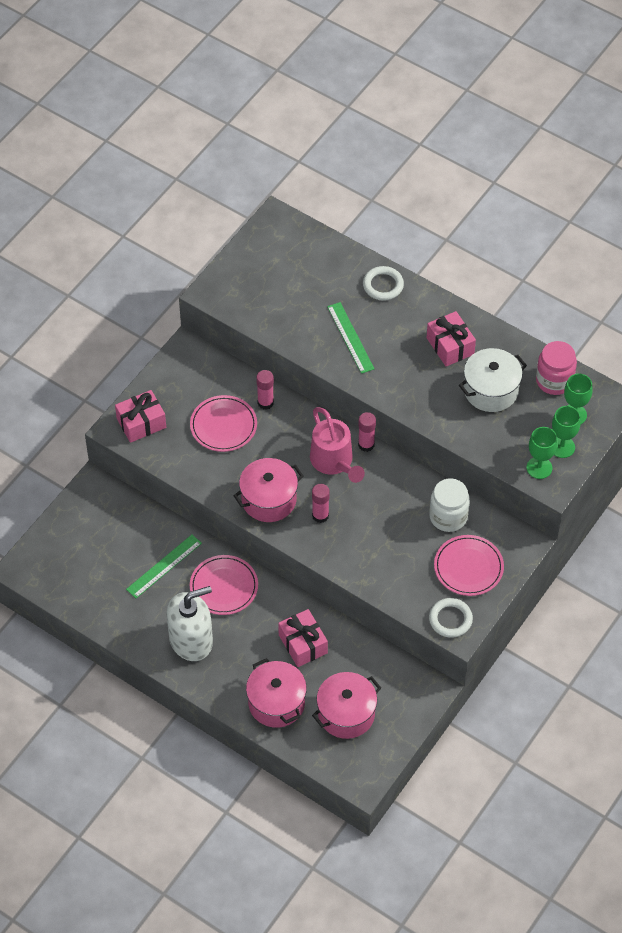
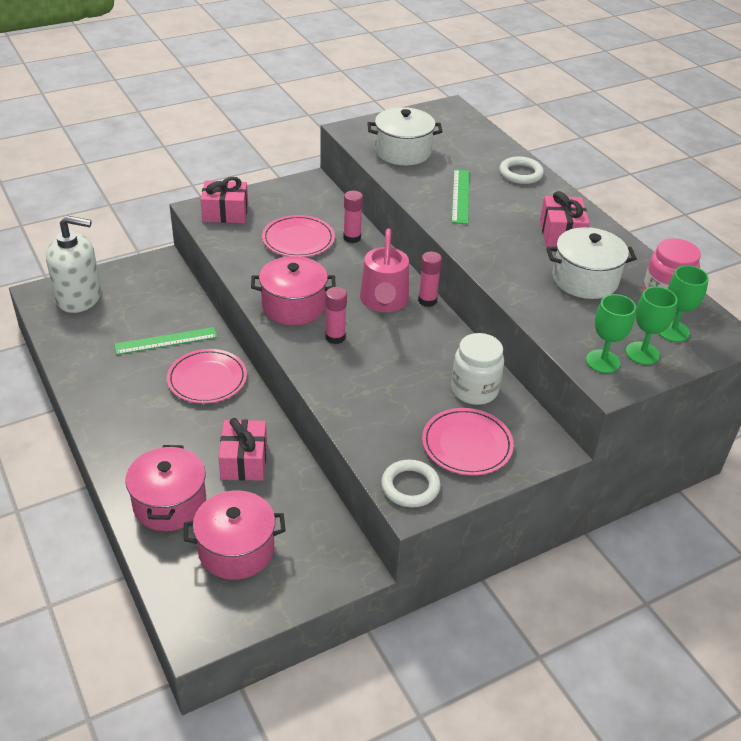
camera: 25 degrees right, 15 degrees down
white soap dispenser [167,586,213,661] -> white soap dispenser moved to [46,215,101,313]
none -> white pot [367,107,443,165]

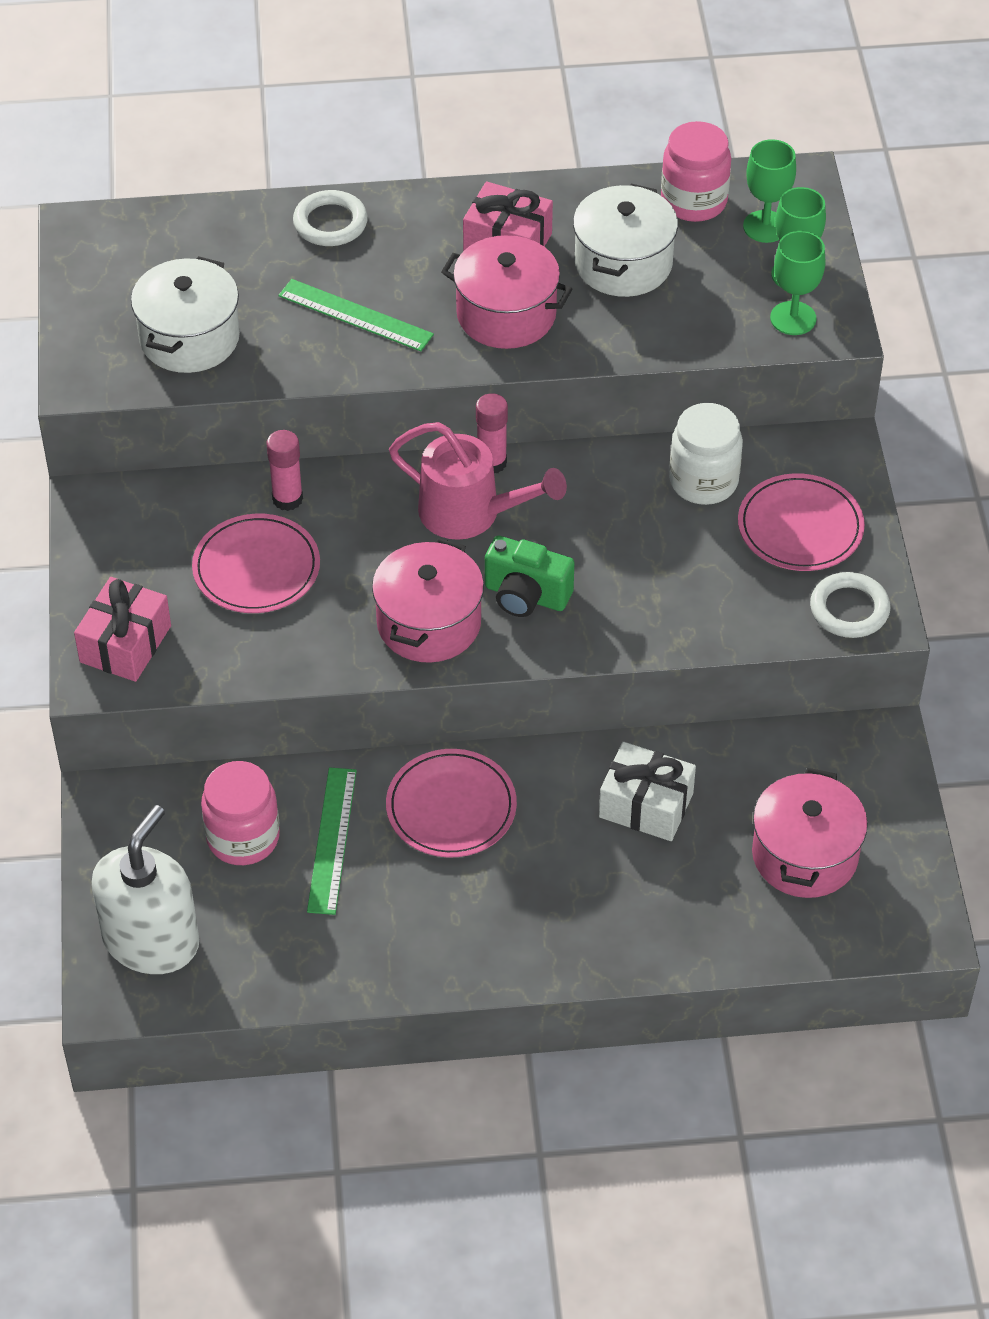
camera: 65 degrees left, 10 degrees up
pink pot [125,445,206,531] -> pink pot moved to [441,235,572,349]
pink gift [218,418,267,481] -> white gift [599,742,696,841]
pink glue stick [325,287,347,344] -> green camera [485,536,575,617]
none -> pink jar [201,761,280,865]

